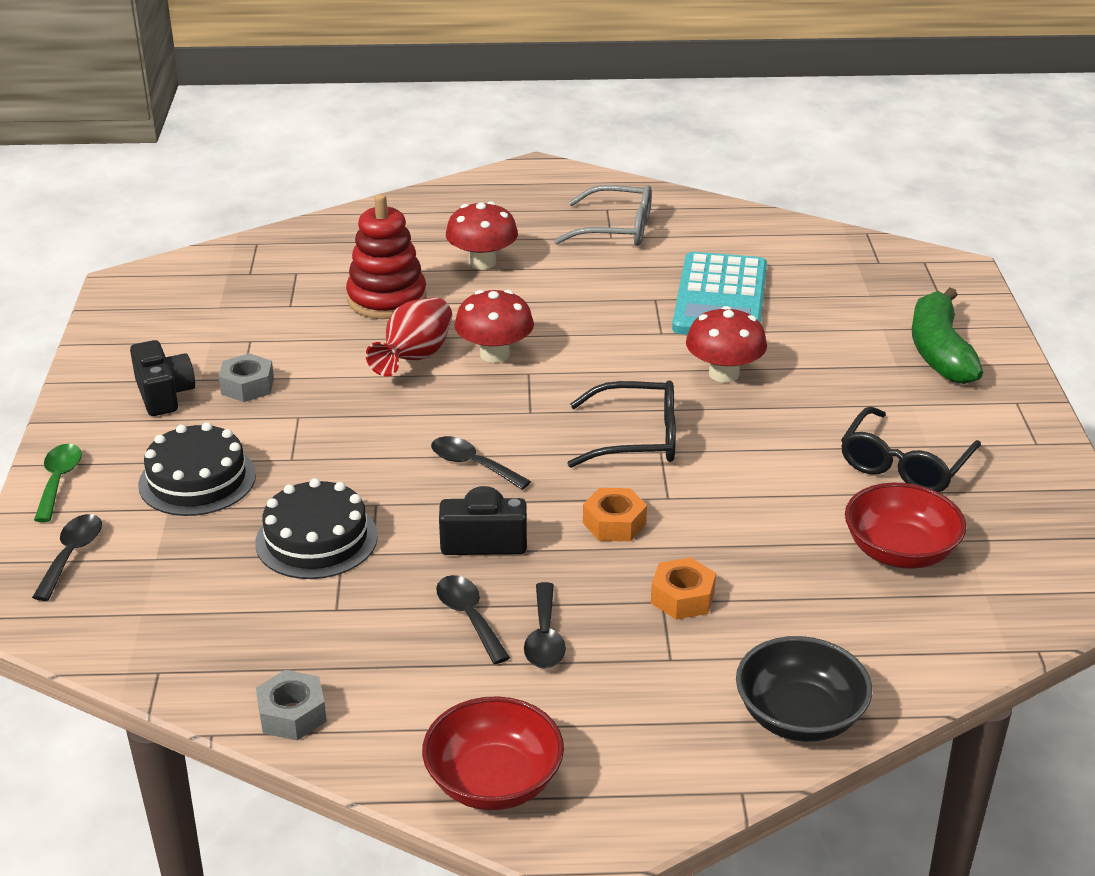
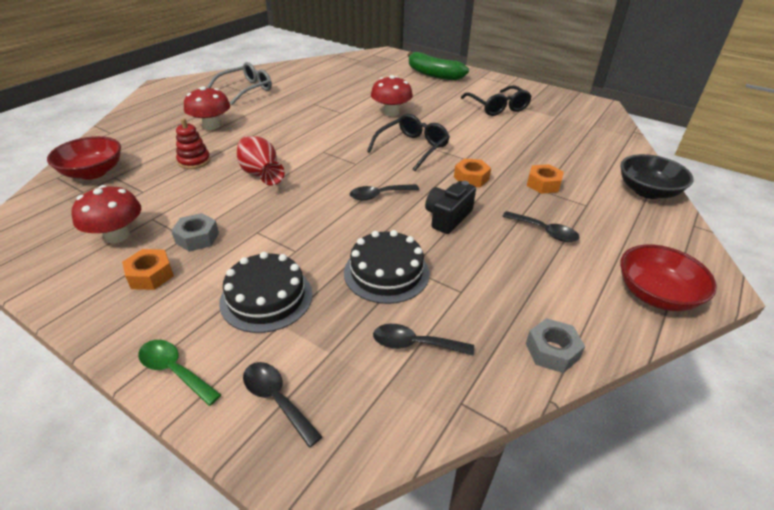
camera: 55 degrees left, 5 degrees up
black camera [130,340,195,416] -> orange nut [122,249,174,290]
red stacking toy [346,194,427,319] -> red stacking toy [176,118,211,169], size x0.60
black spoon [436,575,510,664] -> black spoon moved to [373,324,474,356]
red mushroom [454,290,534,363] -> red mushroom moved to [72,185,141,243]
turquoise calculator [672,252,767,335] -> none
red bowl [845,483,966,569] -> red bowl moved to [47,136,121,180]

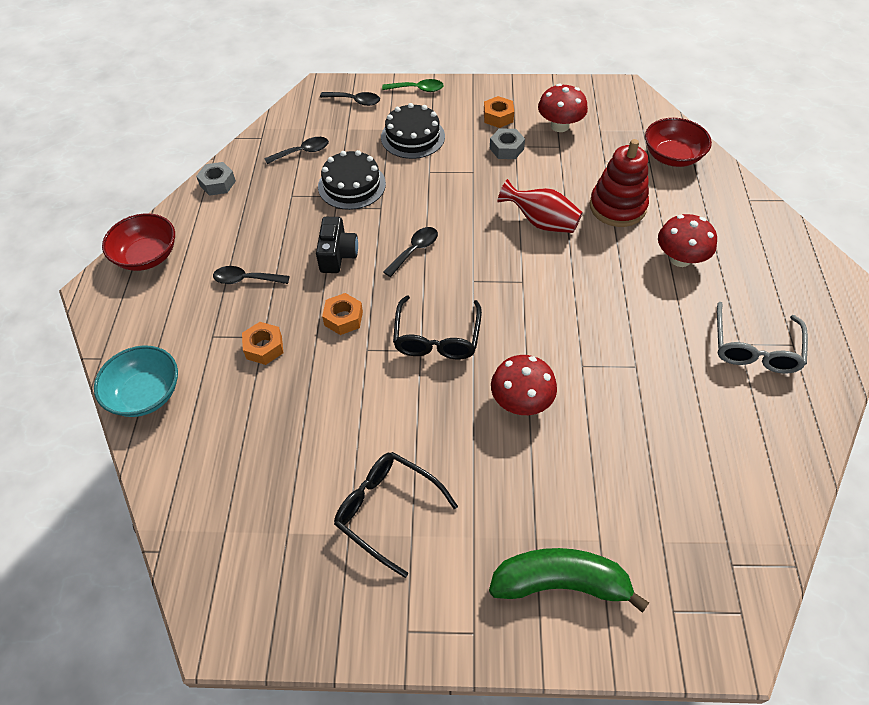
camera: 150 degrees right, 15 degrees up
red stacking toy [176,118,211,169] -> red stacking toy [589,139,649,227], size x1.67
black bowl [620,154,694,199] -> turquoise bowl [94,346,178,417]

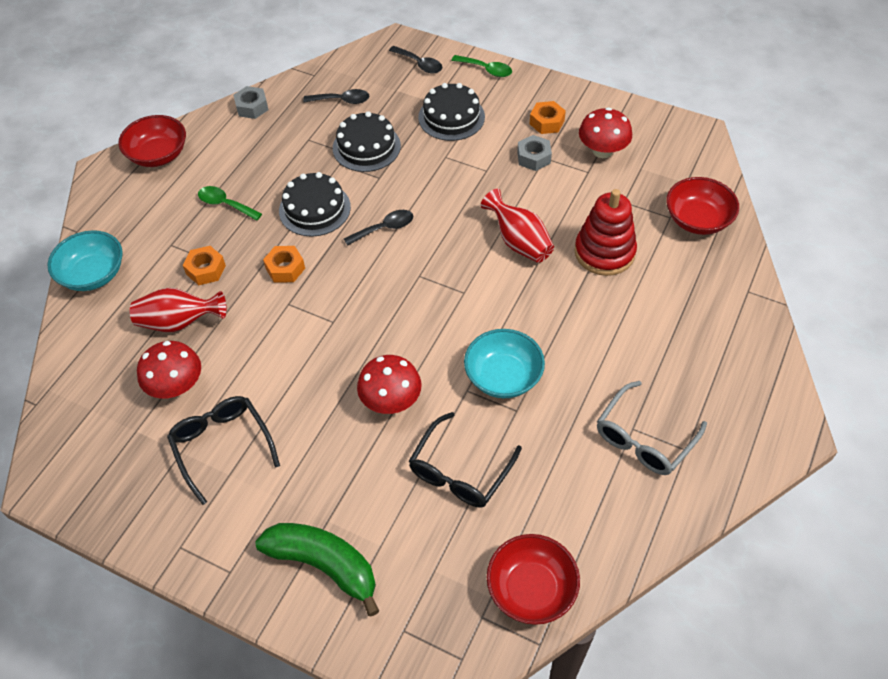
camera: 25 degrees right, 0 degrees up
black spoon [213,266,289,284] -> green spoon [198,186,262,221]
black camera [316,217,358,273] -> black cake [279,172,351,237]
black glasses [393,295,482,359] -> black glasses moved to [409,412,522,508]
red mushroom [658,214,717,267] -> red mushroom moved to [137,341,201,399]
none -> red vase [130,288,226,332]
none -> turquoise bowl [464,329,545,398]
none -> red bowl [487,534,580,625]

